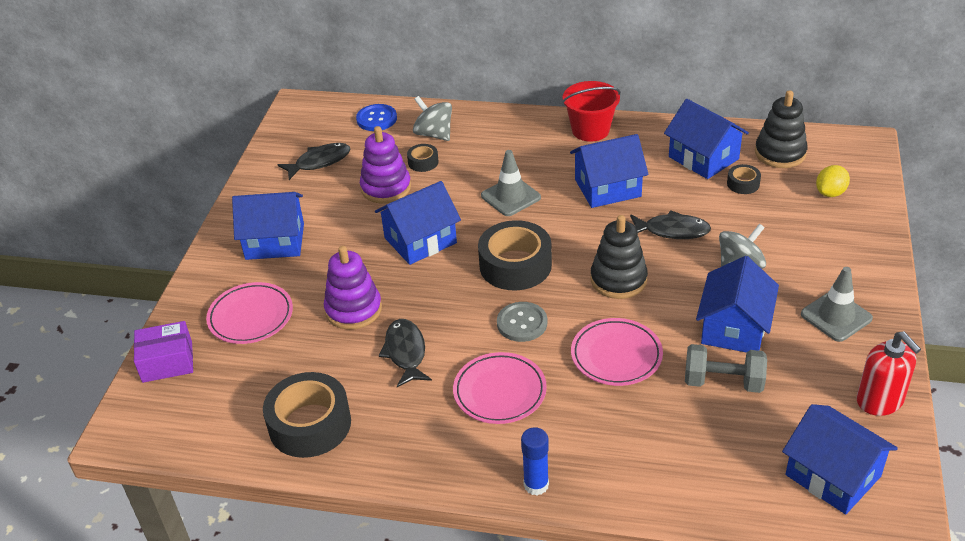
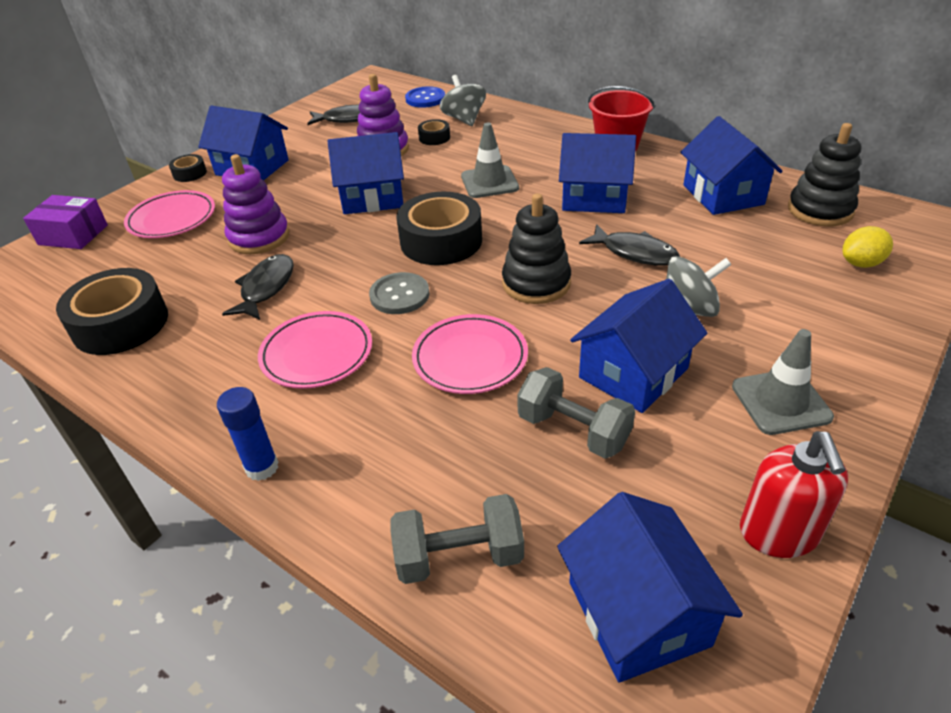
camera: 25 degrees right, 0 degrees up
black tape [727,164,761,194] -> black tape moved to [169,154,207,182]
none -> grey dumbbell [390,494,524,584]

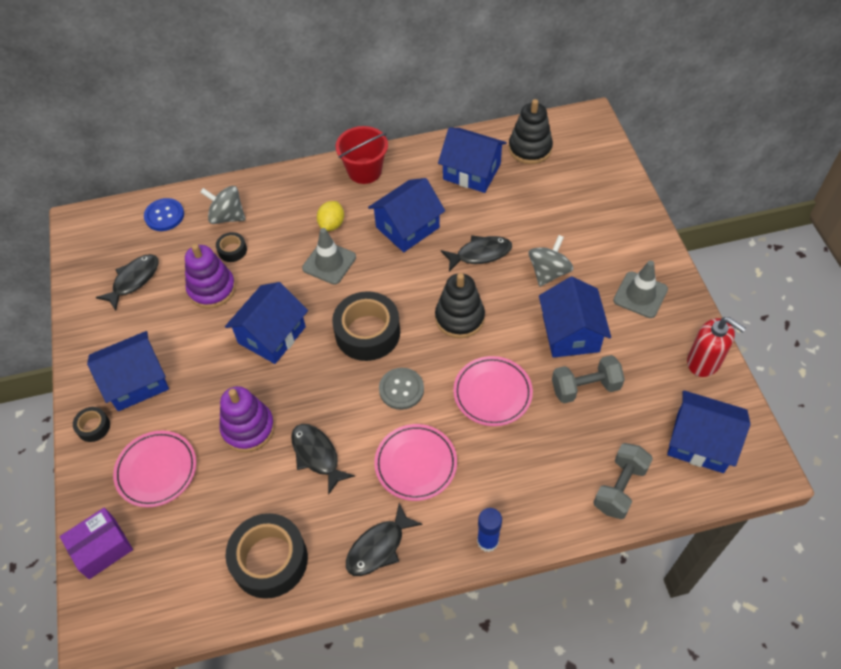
camera: 50 degrees left, 15 degrees up
yellow lemon [842,226,893,268] -> yellow lemon moved to [317,201,344,231]
none -> black fish [346,503,422,576]

